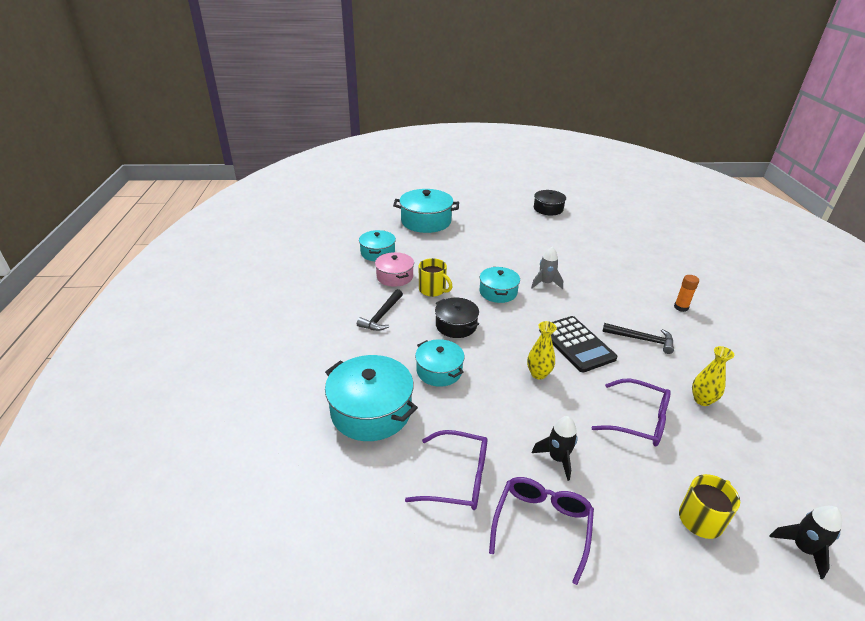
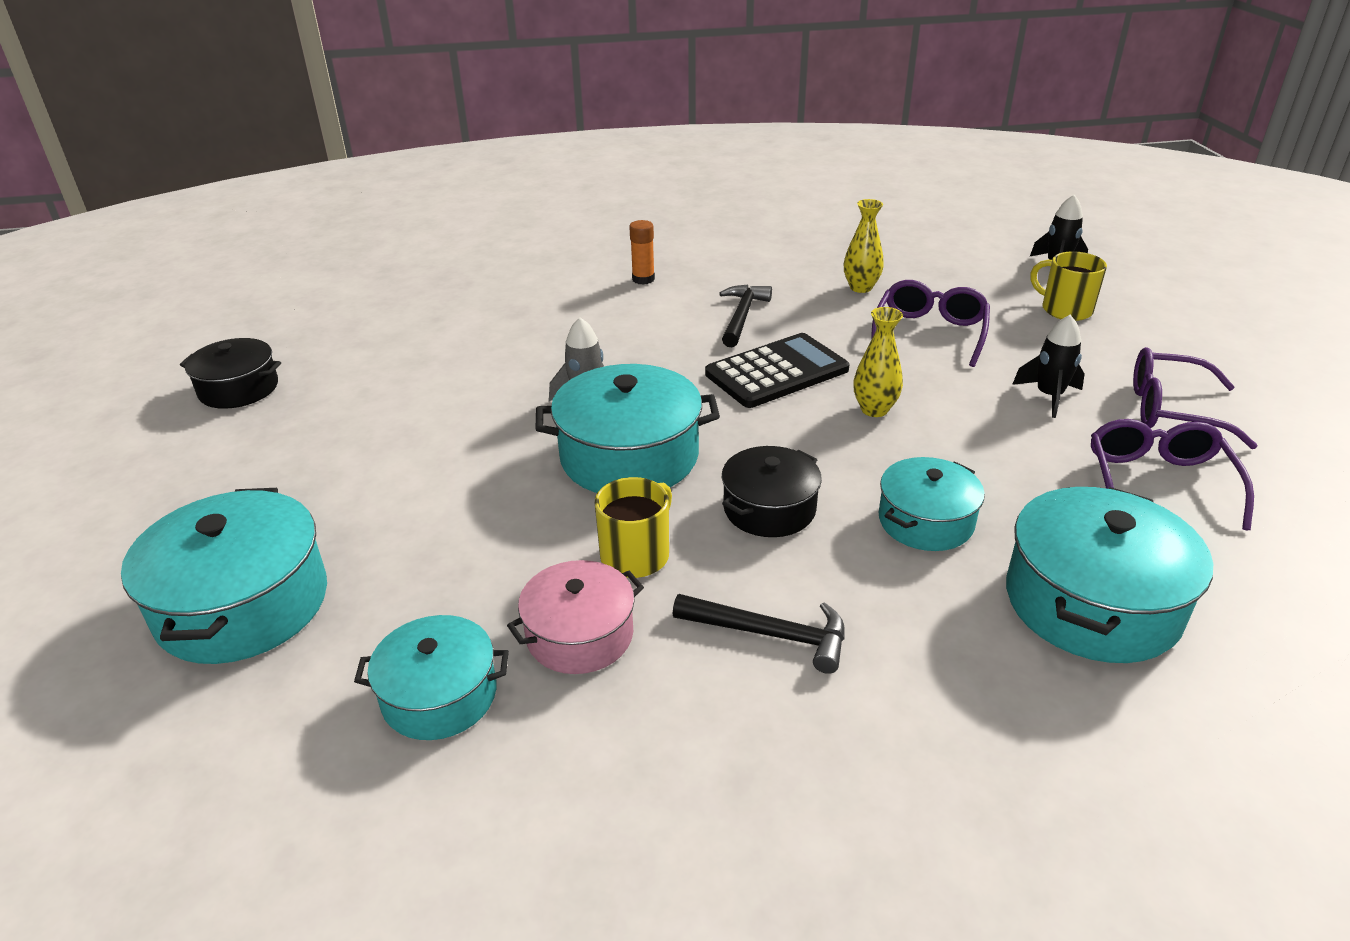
camera: 95 degrees left, 0 degrees up
turquoise pot [479,267,520,303] -> turquoise pot [535,364,720,493], size x1.61

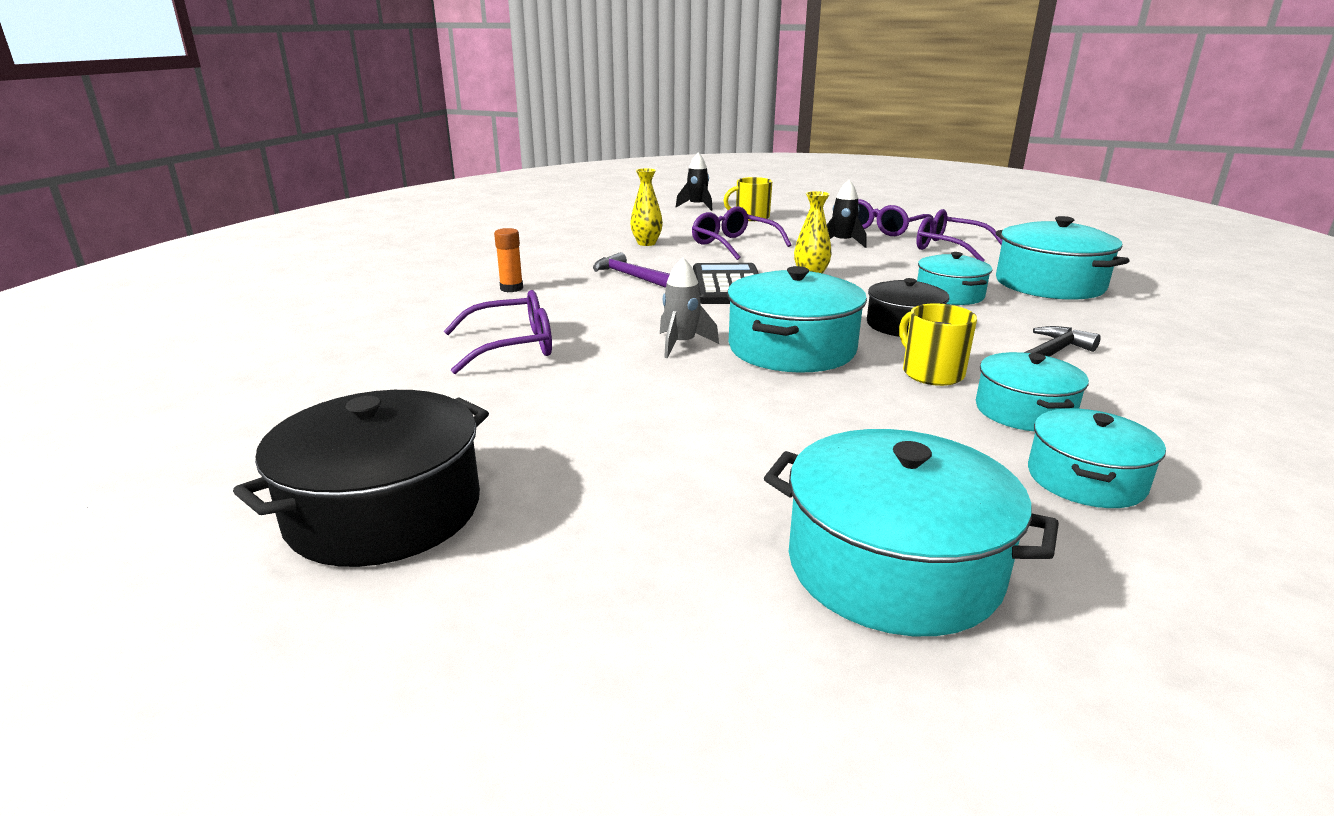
camera: 60 degrees left, 10 degrees down
black pot [180,338,281,409] -> black pot [233,390,489,567], size x1.61
pink pot [507,560,644,674] -> turquoise pot [976,352,1089,431]
black hammer [719,285,772,347] -> purple hammer [593,252,670,288]
none -> purple glasses [444,290,552,374]

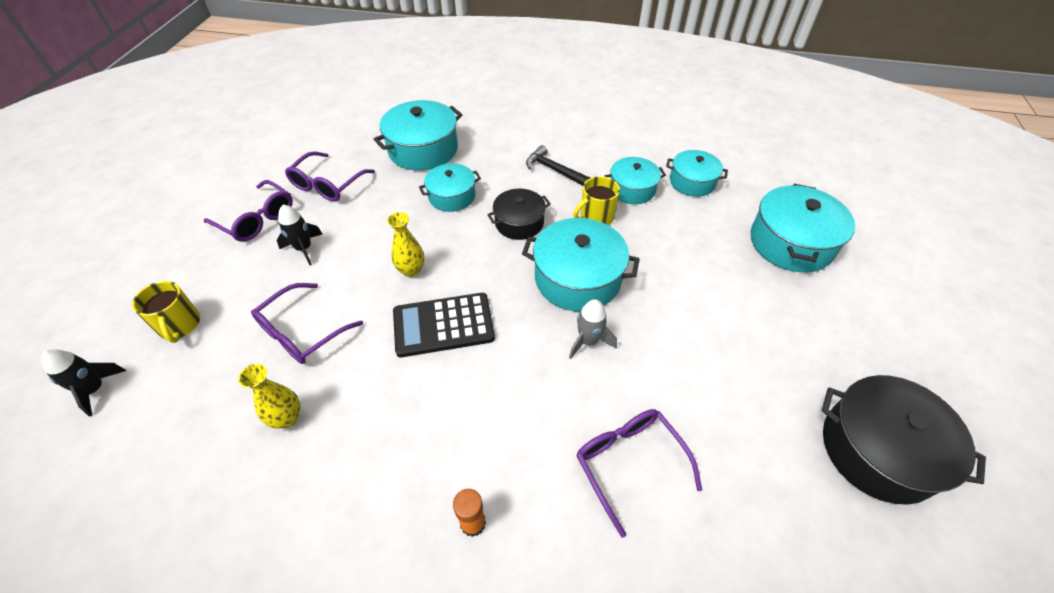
camera: 100 degrees left, 25 degrees up
purple hammer [593,252,670,288] -> none

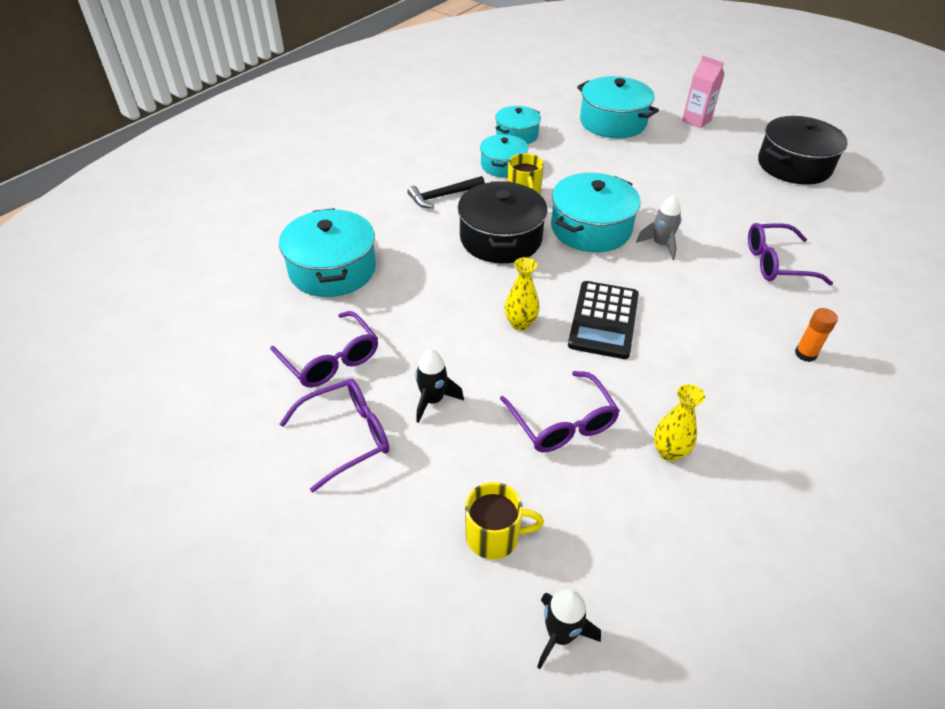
camera: 65 degrees left, 5 degrees down
turquoise pot [419,163,481,212] -> none
black pot [487,189,551,240] -> black pot [458,181,548,263], size x1.61
none -> pink carton [682,56,725,128]

